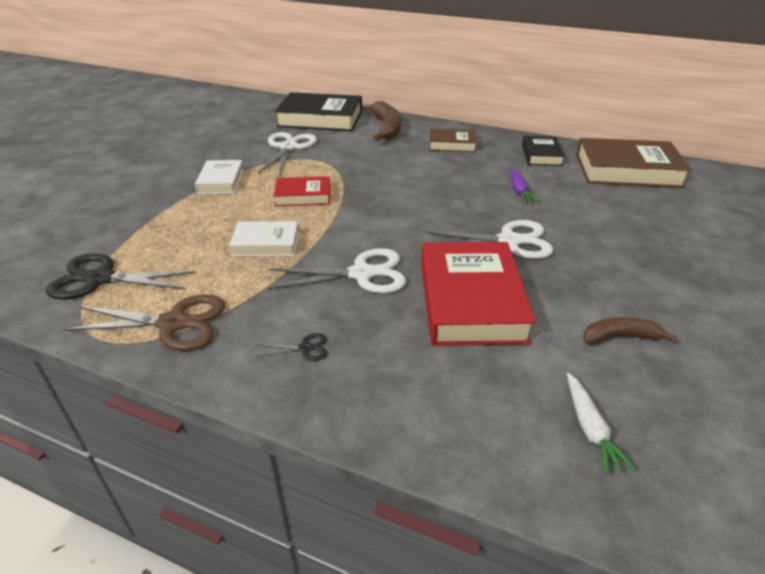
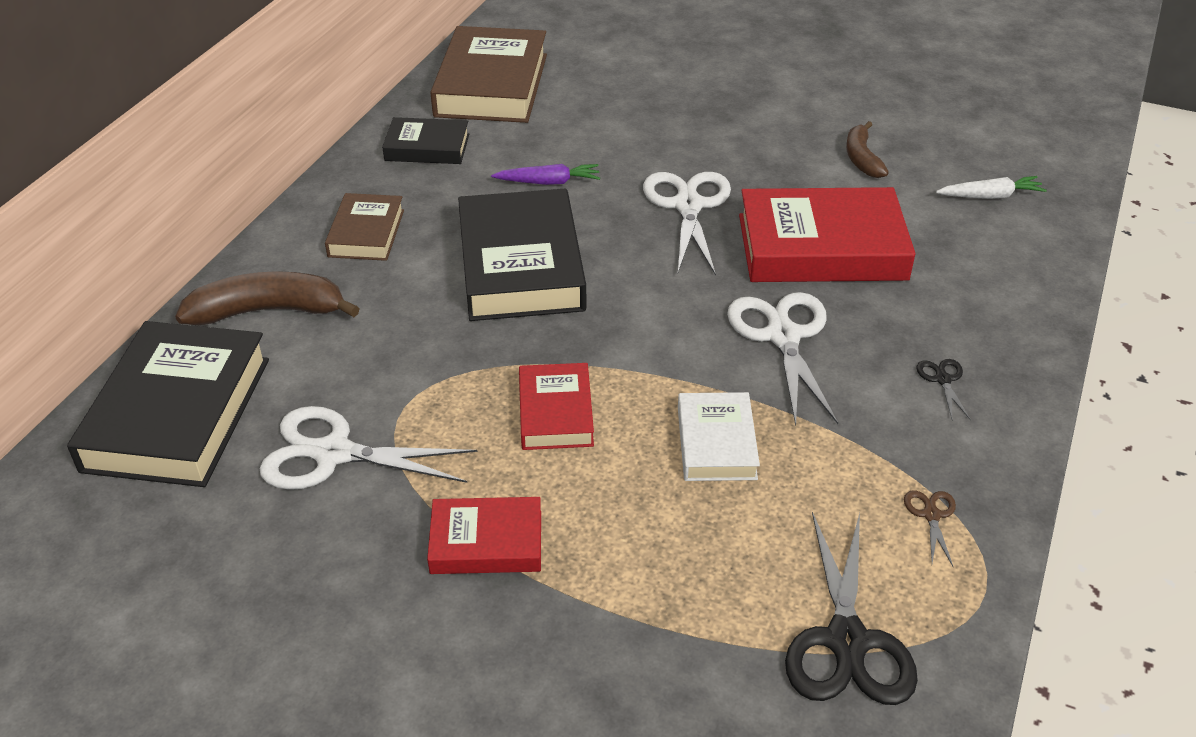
camera: 90 degrees left, 5 degrees up
brown scissors [64,295,226,351] -> brown scissors [904,490,956,566], size x0.44
white book [195,160,244,194] -> red book [427,497,541,574]
none -> black book [458,189,586,321]

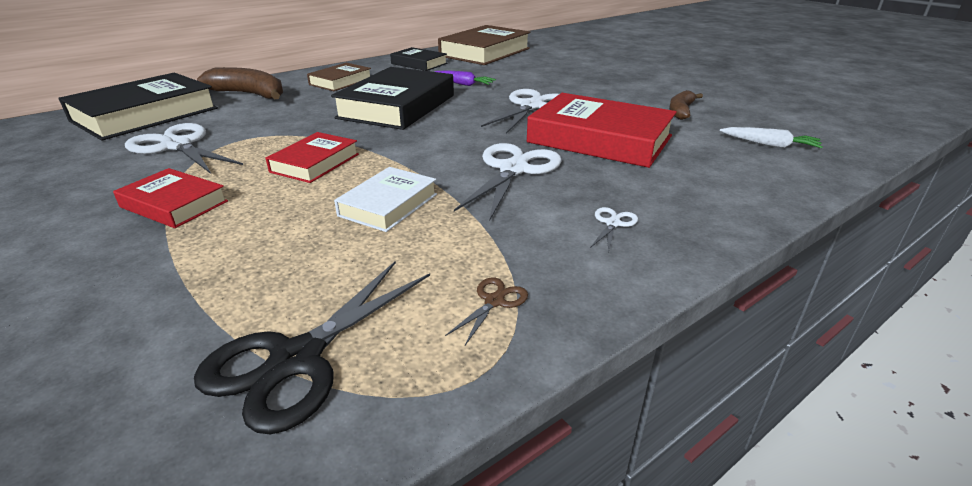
camera: 30 degrees right, 10 degrees down
black scissors [916,359,971,420] -> white scissors [590,207,638,254]

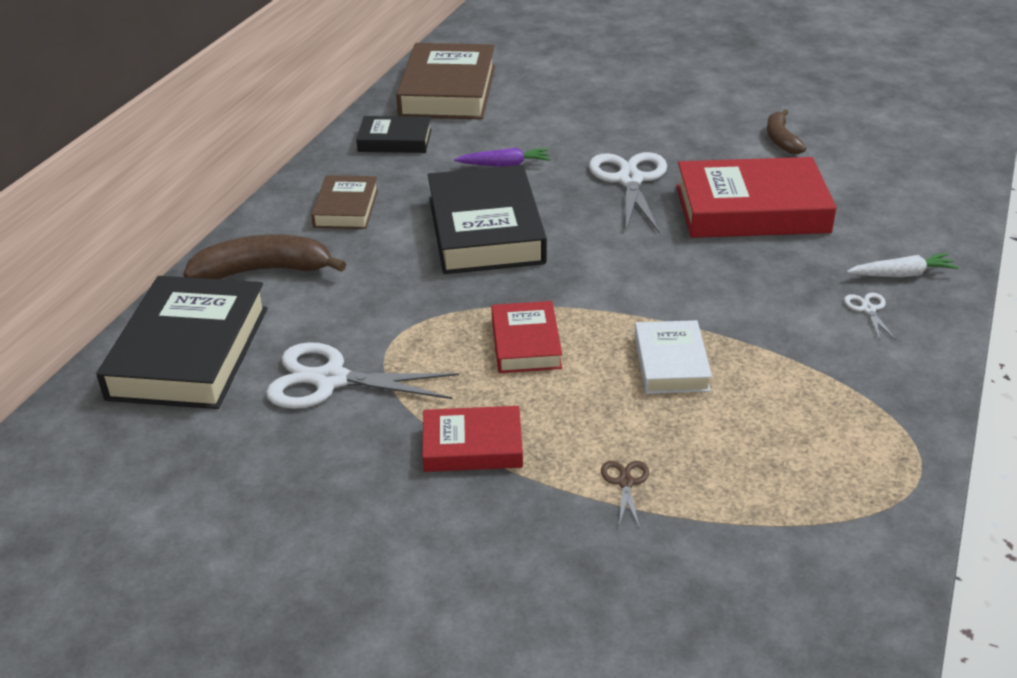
camera: 30 degrees left, 5 degrees up
black scissors [194,261,430,434] -> none
brown scissors [445,277,528,345] -> brown scissors moved to [601,461,649,527]
white scissors [454,143,561,222] -> none
white carrot [720,127,823,148] -> white carrot moved to [847,253,959,277]

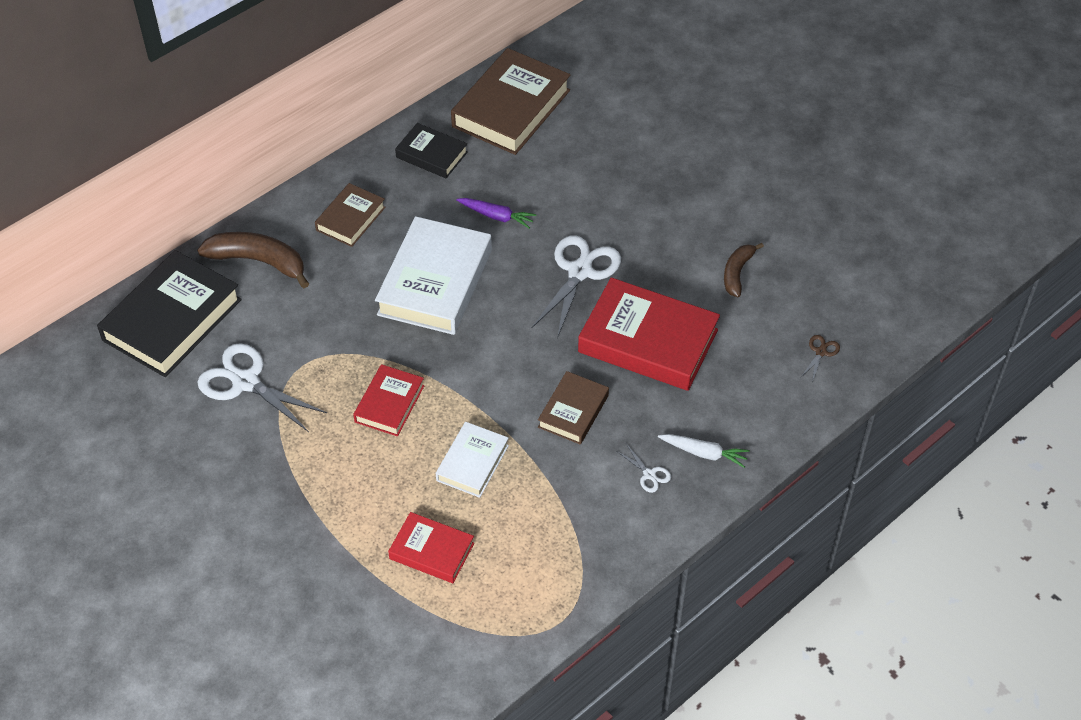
camera: 25 degrees right, 15 degrees up
red book [422,406,523,472] -> red book moved to [388,512,474,583]
black book [428,165,547,274] -> white book [375,216,492,335]
brown scissors [601,461,649,527] -> brown scissors moved to [801,335,840,382]
white scissors [844,293,896,341] -> white scissors turned 120 degrees clockwise [617,445,671,493]
none -> brown book [538,371,609,445]

